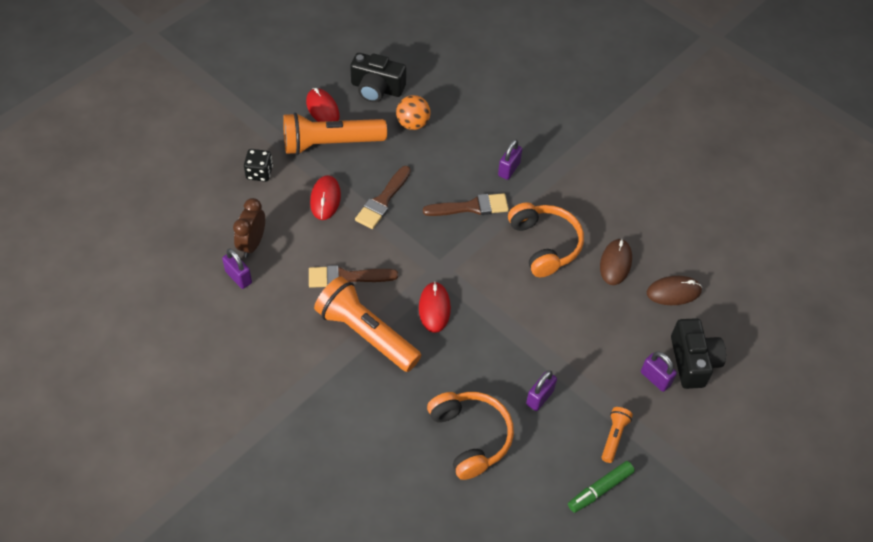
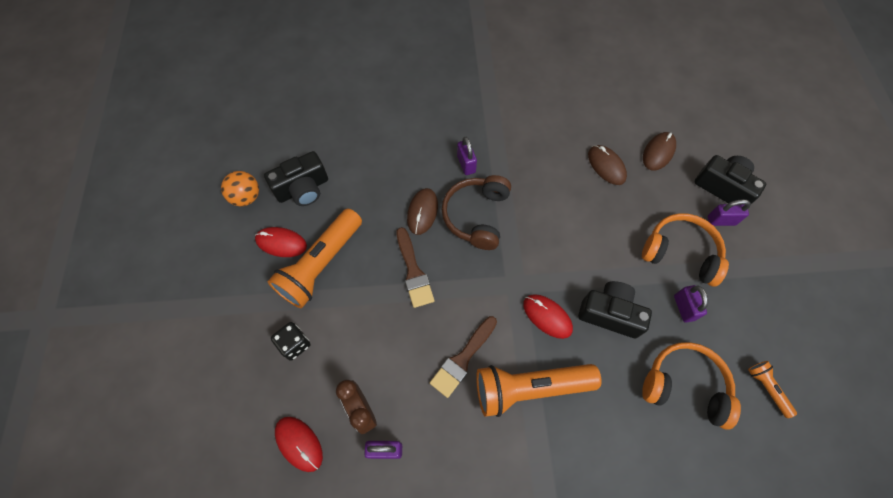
camera: 45 degrees left, 10 degrees up
red mouse [310,175,341,220] -> red mouse moved to [275,417,323,472]
orange ball [396,95,431,130] -> orange ball moved to [221,171,259,206]
brown brush [423,193,509,216] -> brown headphones [442,175,511,250]
orange headphones [508,202,584,277] -> orange headphones moved to [642,213,729,286]
green marker [568,461,635,513] -> none
orange flashlight [601,407,633,463] -> orange flashlight moved to [748,361,797,418]
none -> brown mouse [407,188,438,235]
none -> black camera [578,281,652,338]

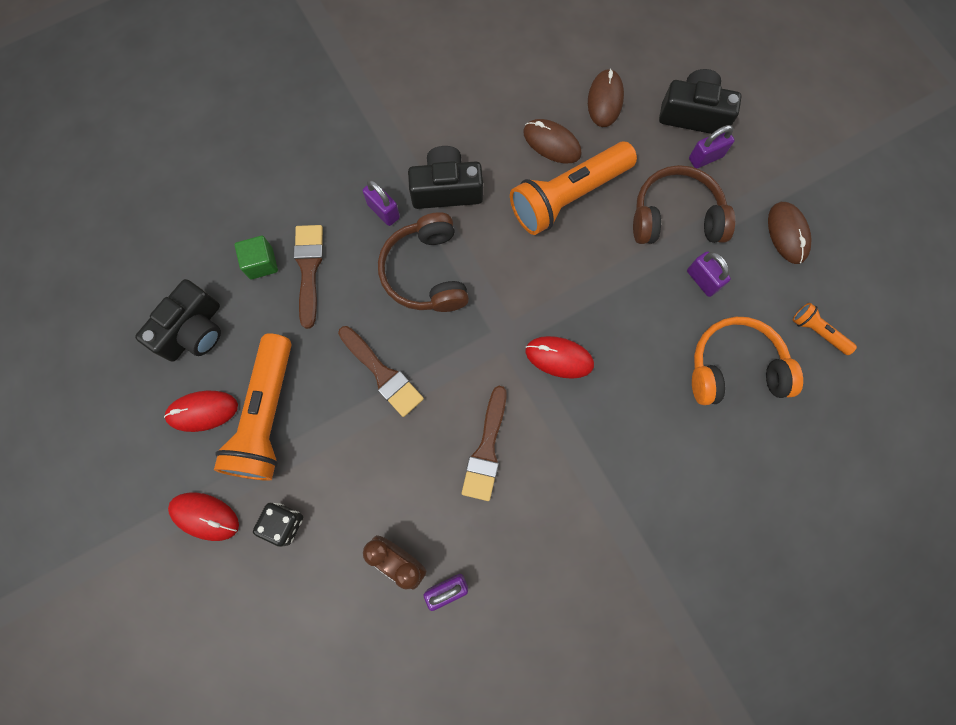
camera: 25 degrees left, 10 degrees up
orange ball [221,171,259,206] -> none
red mouse [275,417,323,472] -> red mouse moved to [168,492,239,541]
brown mouse [407,188,438,235] -> brown mouse moved to [768,202,812,264]
orange flashlight [476,364,602,417] -> orange flashlight moved to [510,142,637,235]
black camera [578,281,652,338] -> black camera moved to [408,146,483,209]
orange headphones [642,213,729,286] -> brown headphones [633,165,735,244]
none -> green cube [235,236,278,279]
none -> brown brush [294,225,323,329]

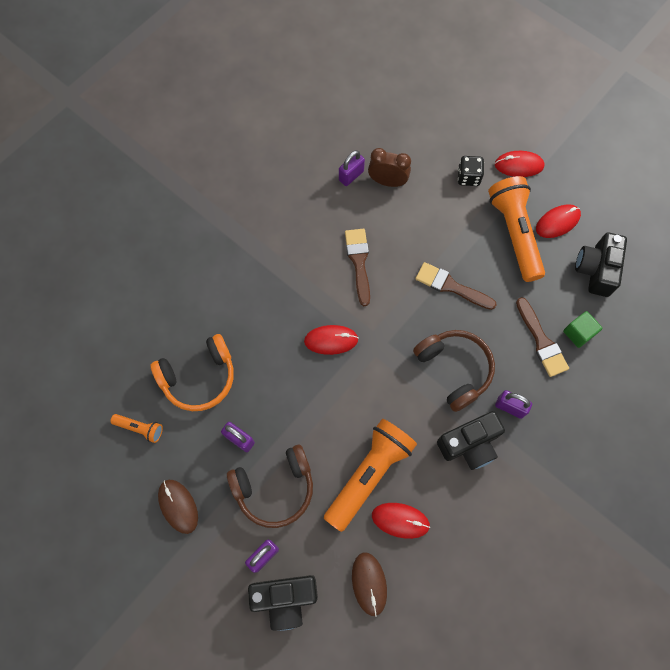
camera: 160 degrees right, 5 degrees down
brown mouse [523,119,582,163] -> red mouse [372,503,430,539]

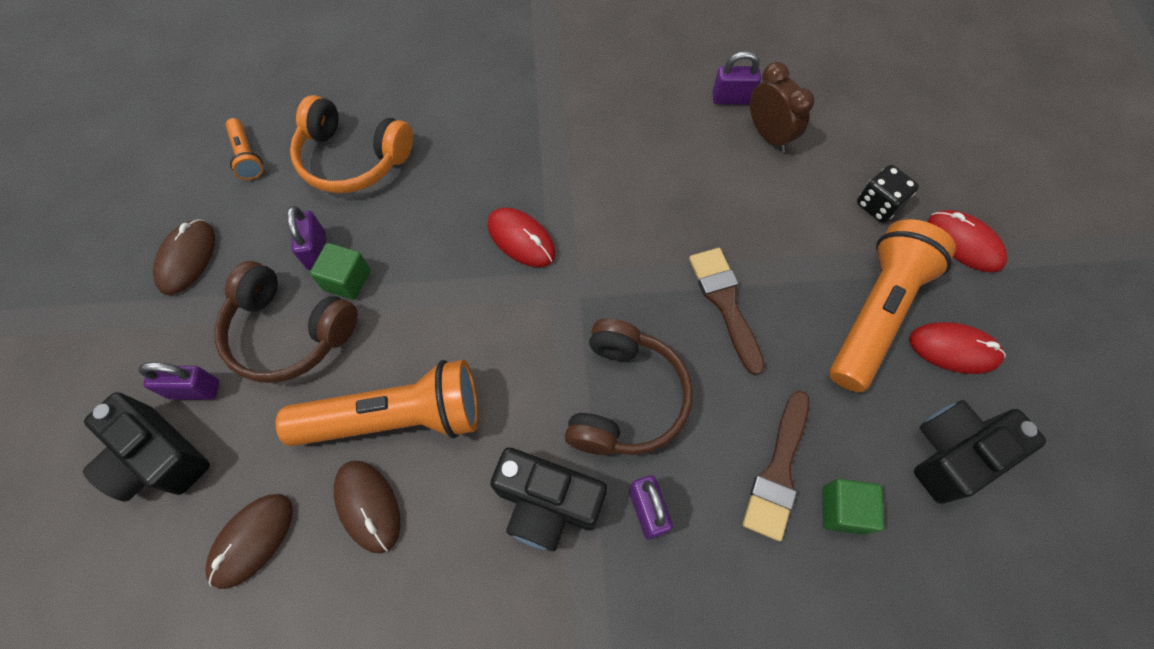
camera: 45 degrees right, 5 degrees down
brown brush [345,229,370,306] -> none
red mouse [372,503,430,539] -> brown mouse [334,461,400,554]
none -> green cube [310,243,370,300]

